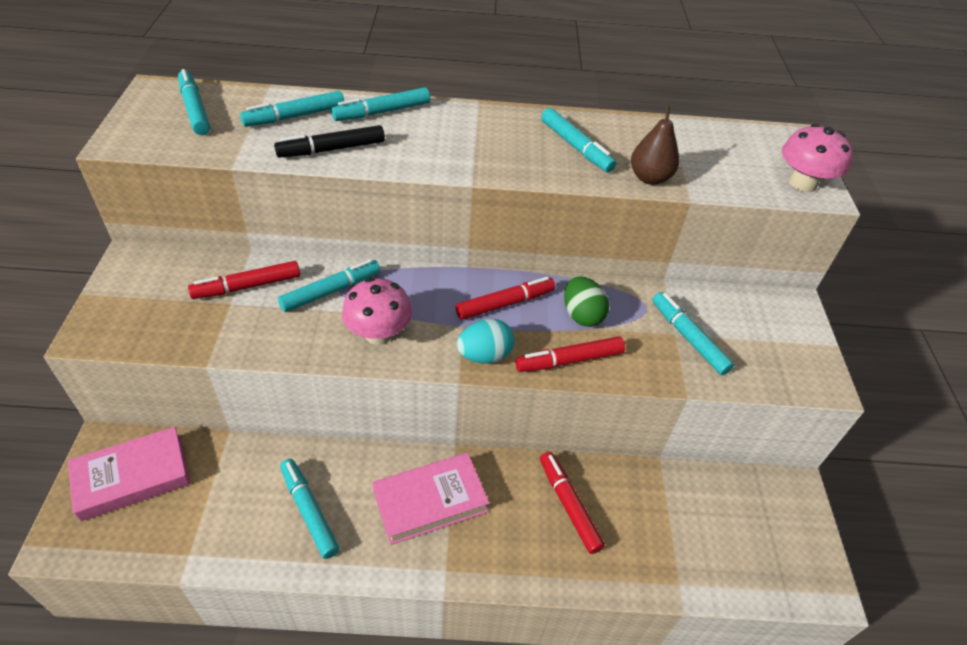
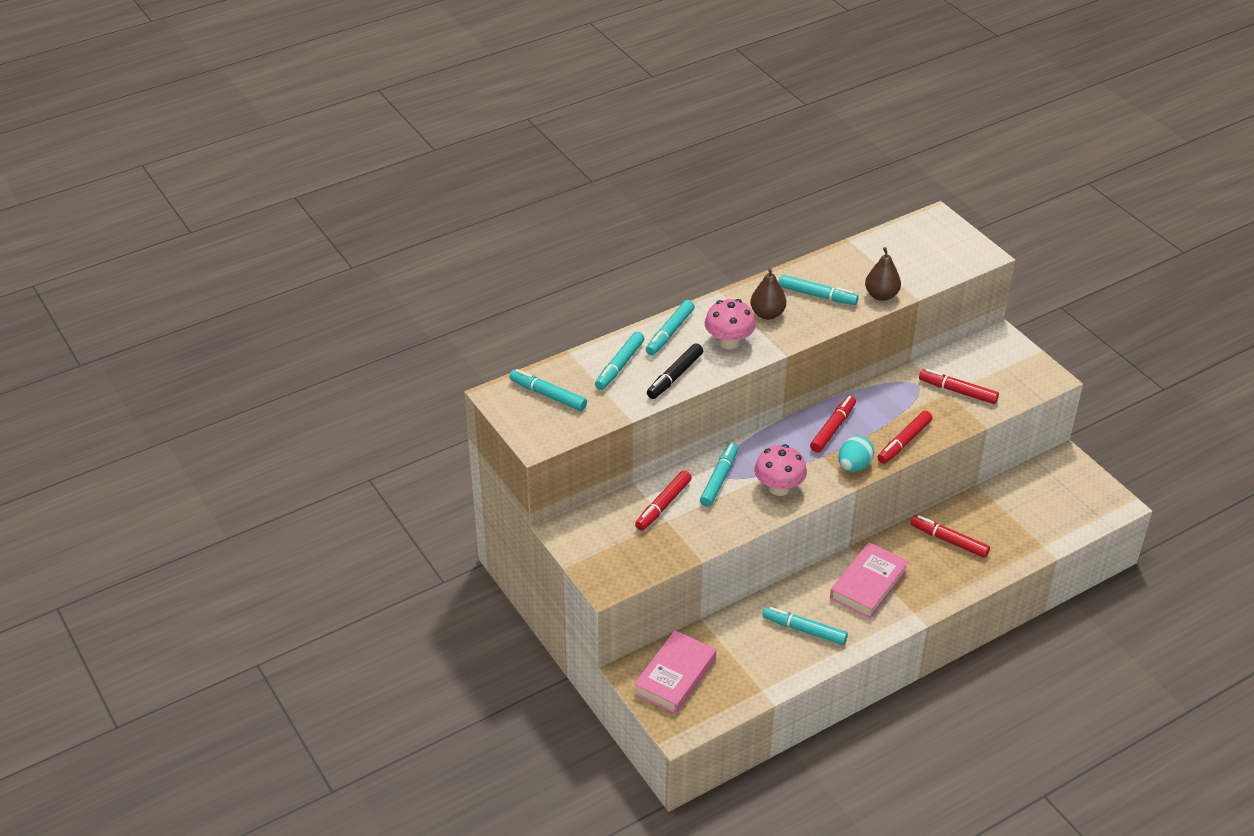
camera: 30 degrees left, 5 degrees down
green egg [564,276,609,327] -> none
turquoise marker [652,292,734,375] -> red marker [919,369,999,404]
pink mushroom [782,124,853,192] -> pink mushroom moved to [705,299,756,349]
none -> brown pear [750,268,786,320]

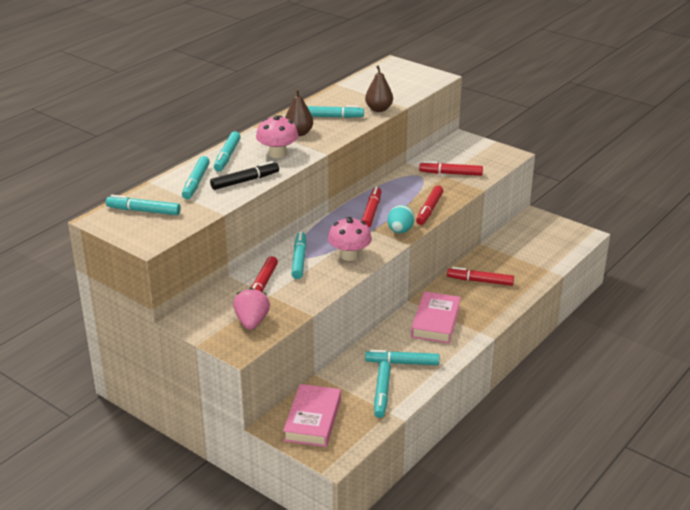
camera: 20 degrees left, 10 degrees down
black marker [647,343,703,399] -> black marker turned 135 degrees counterclockwise [210,161,279,190]
none -> pink strawberry [233,288,270,330]
none -> turquoise marker [374,361,391,418]

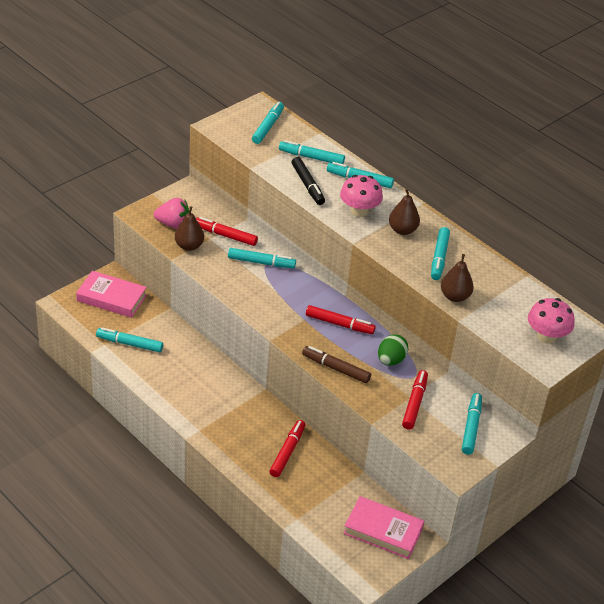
camera: 95 degrees right, 10 degrees up
pink mushroom [328,217,372,261] -> pink mushroom moved to [528,298,575,344]
turquoise marker [365,350,439,365] -> turquoise marker moved to [462,393,482,455]
turquoise egg [387,205,415,233] -> none
pink book [411,292,461,343] -> pink book moved to [343,496,424,559]
red marker [416,185,443,225] -> brown marker [302,346,371,383]
none -> brown pear [175,206,204,251]
none -> green egg [378,334,408,366]

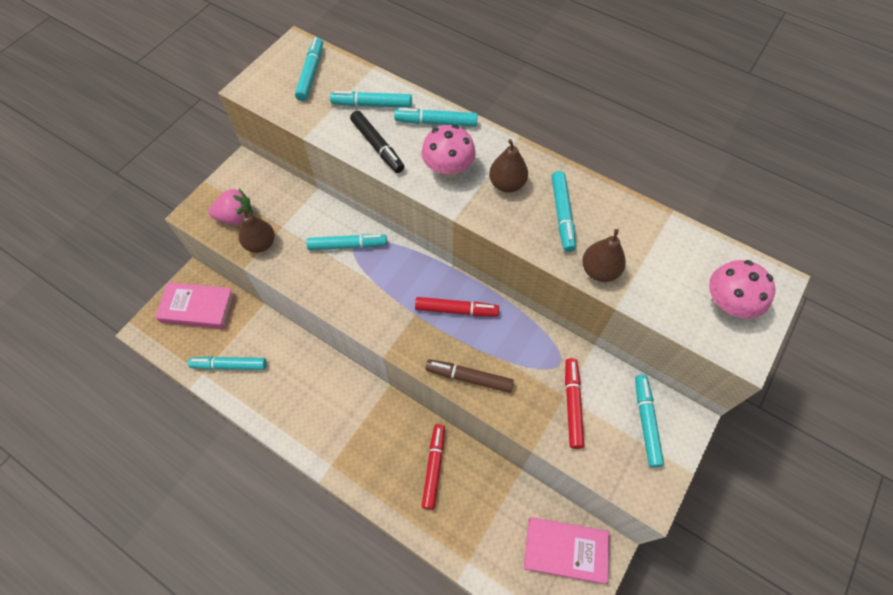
camera: 10 degrees left, 20 degrees up
red marker [196,217,258,246] -> none
green egg [378,334,408,366] -> none

